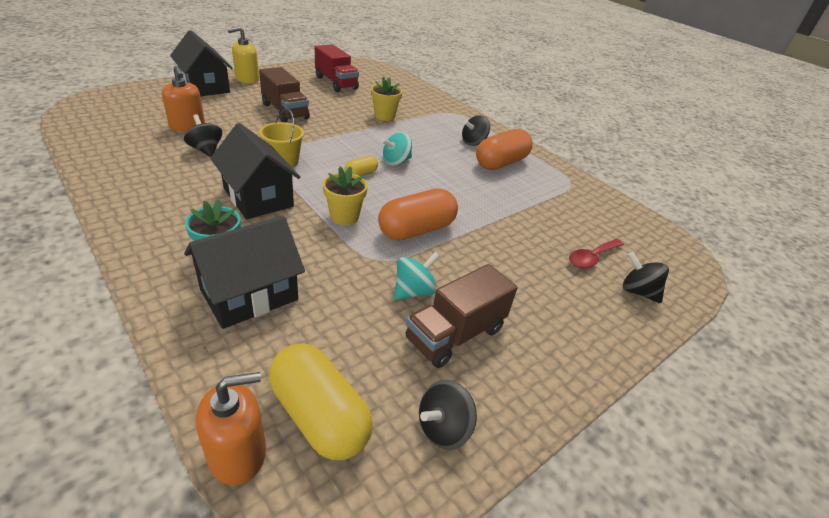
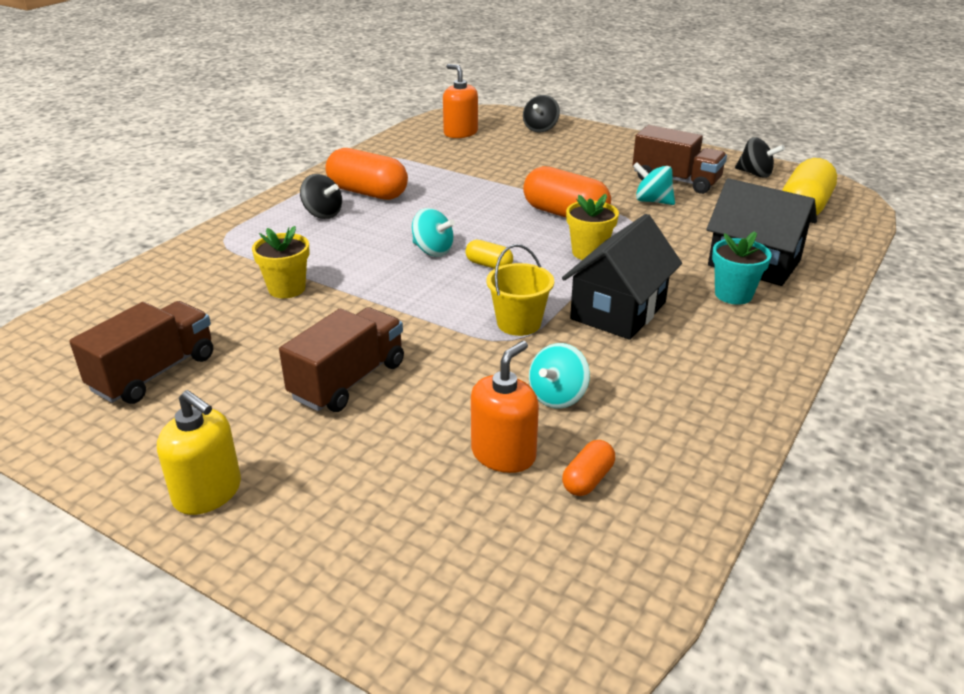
camera: 105 degrees left, 5 degrees down
black house [170,30,233,96] -> none
black spinning top [184,114,222,157] -> turquoise spinning top [529,343,590,409]
orange soap dispenser [196,372,266,486] -> orange soap dispenser moved to [443,64,478,138]
red truck [315,44,359,92] -> brown truck [69,301,213,404]
red spoon [569,239,624,268] -> none
none -> orange capsule [562,440,615,496]

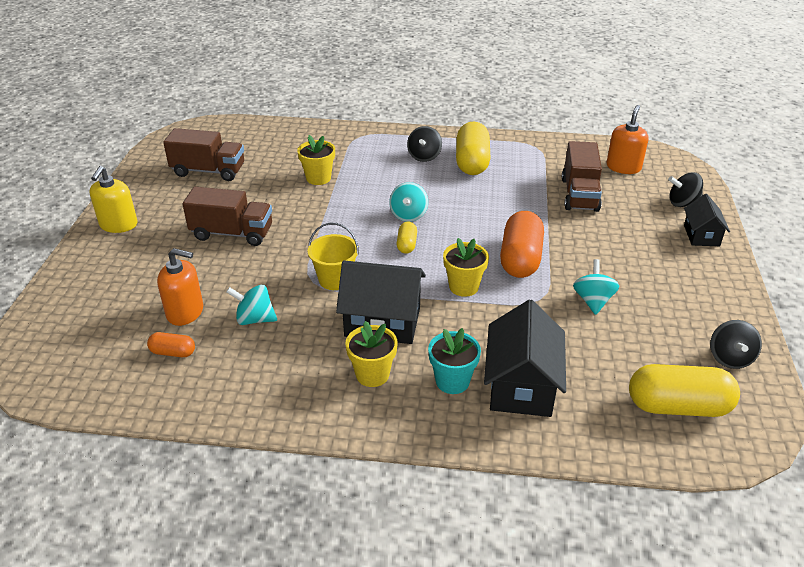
camera: 65 degrees right, 5 degrees up
orange capsule [325,148,408,200] -> yellow capsule [456,122,490,175]
brown truck [632,125,727,194] -> brown truck moved to [562,141,602,212]
none -> yellow flower pot [345,321,397,387]
none -> black house [684,194,730,246]

